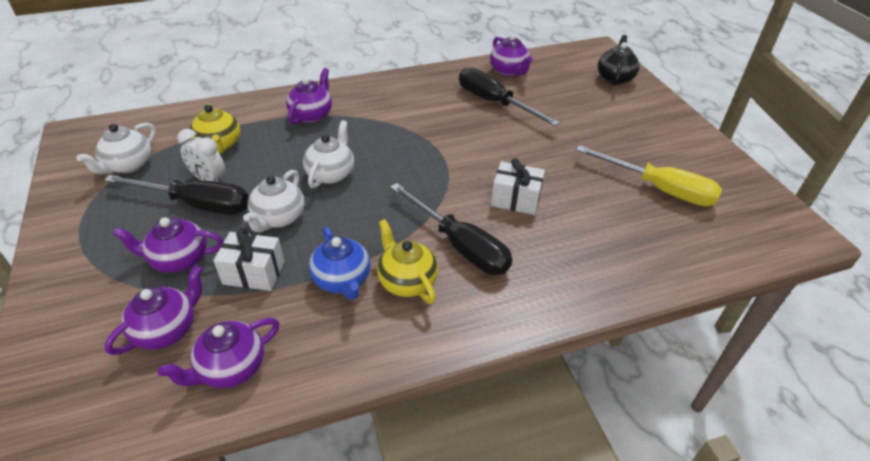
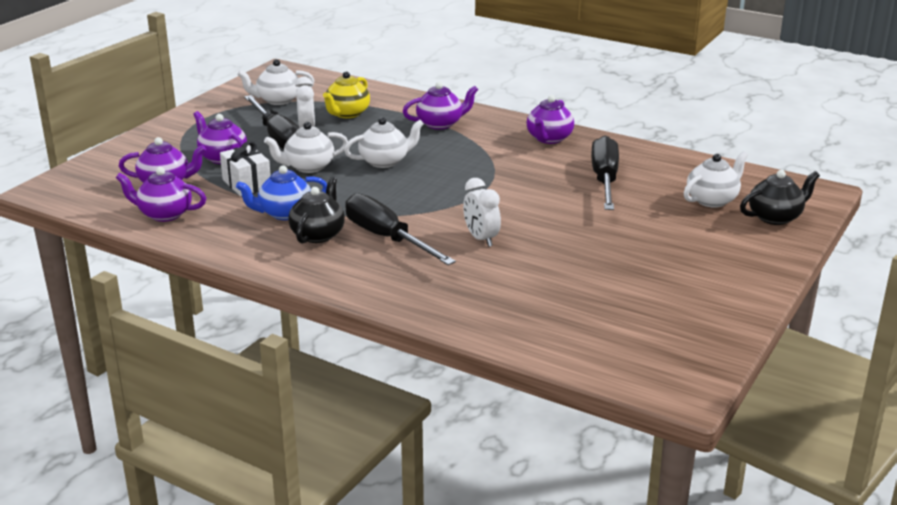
camera: 50 degrees right, 15 degrees down
blue teapot [309,227,370,300] -> blue teapot turned 45 degrees clockwise [236,165,327,220]
yellow teapot [377,219,438,304] -> black teapot [288,177,345,244]
black screwdriver [390,183,512,275] -> black screwdriver turned 135 degrees clockwise [345,193,456,265]
purple teapot [490,34,533,76] -> purple teapot moved to [527,95,574,144]
white gift [491,158,545,215] -> white clock [463,178,501,247]
yellow screwdriver [576,145,722,207] -> none
none -> white teapot [684,151,748,208]

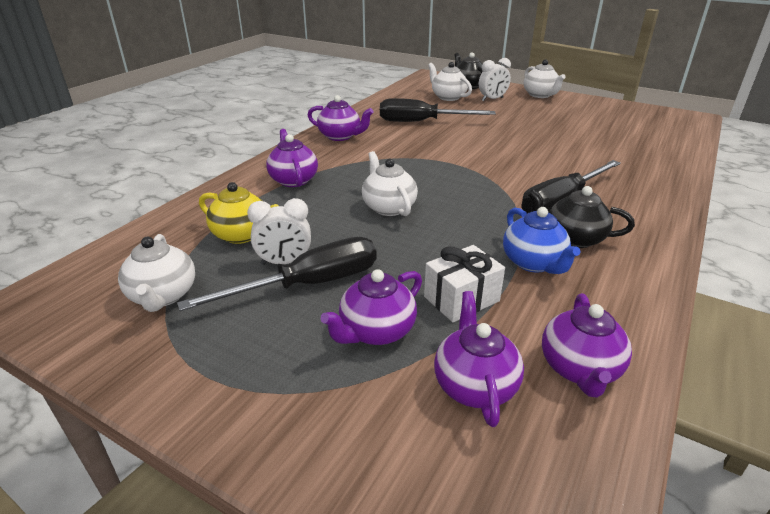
camera: 90 degrees left, 5 degrees up
white teapot [264,122,348,173] -> white teapot moved to [524,60,566,98]
white clock [463,178,501,247] -> white clock moved to [479,58,511,101]

